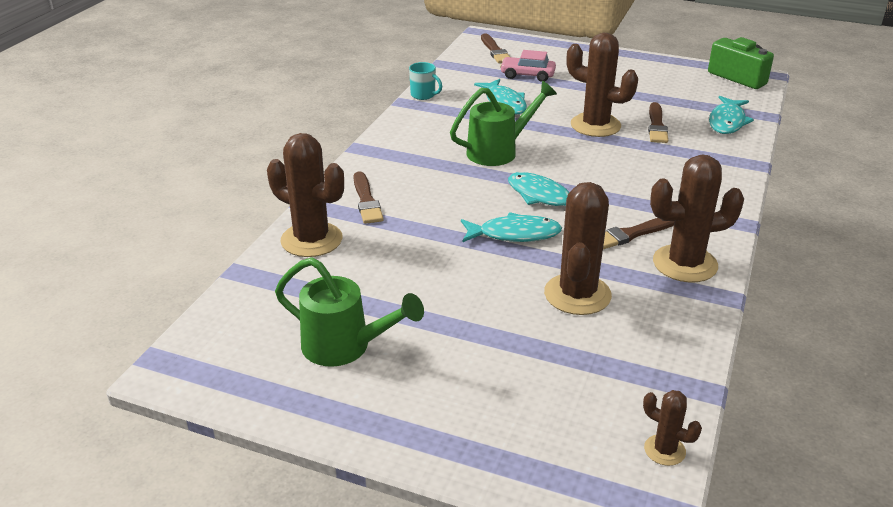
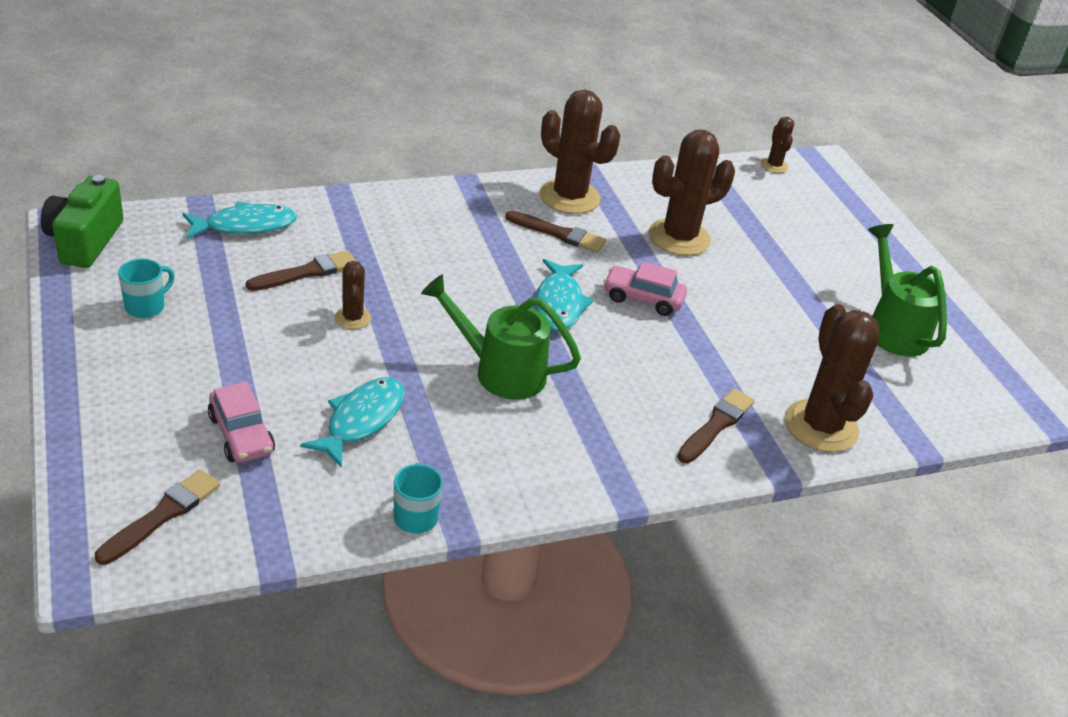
camera: 135 degrees left, 5 degrees up
turquoise fish [461,212,562,242] -> pink car [603,261,687,316]
brown cactus [567,33,638,137] -> brown cactus [335,261,371,329], size x0.50
none -> turquoise mug [118,259,174,318]

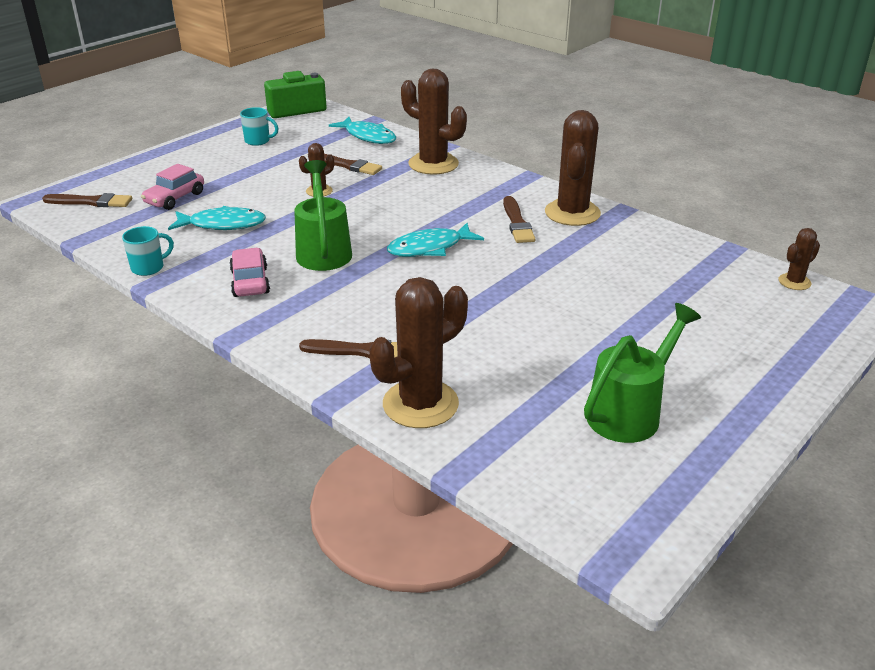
camera: 65 degrees right, 5 degrees down
pink car [603,261,687,316] -> pink car moved to [229,248,270,297]
brown cactus [648,130,735,256] -> brown cactus moved to [401,68,467,175]

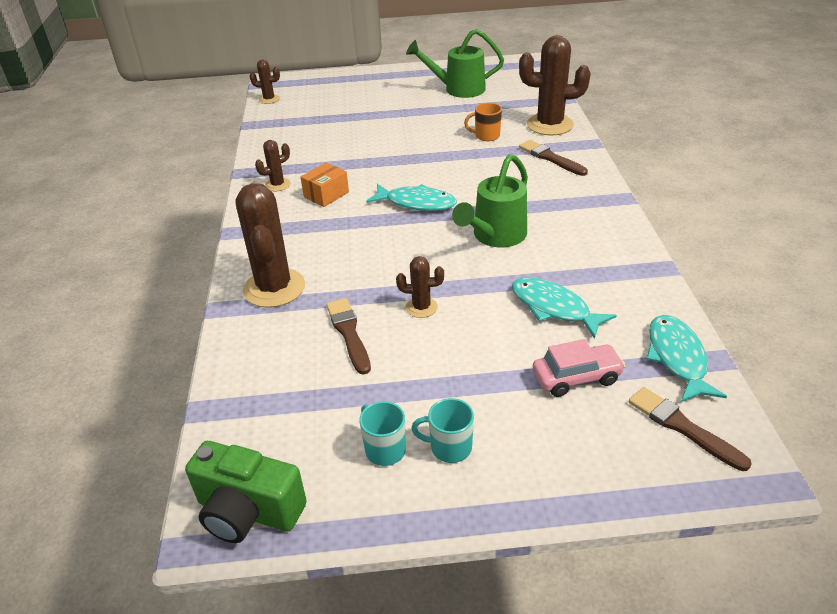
camera: 135 degrees left, 5 degrees up
turquoise mug [122,226,174,276] -> turquoise mug moved to [411,398,474,463]
pink car [229,248,270,297] -> none
turquoise fish [329,117,396,144] -> turquoise fish moved to [646,315,727,402]
brown brush [503,196,535,243] -> orange box [301,163,349,207]
brown cactus [545,110,601,226] -> brown cactus [255,140,290,191], size x0.50
none -> orange mug [464,103,502,141]

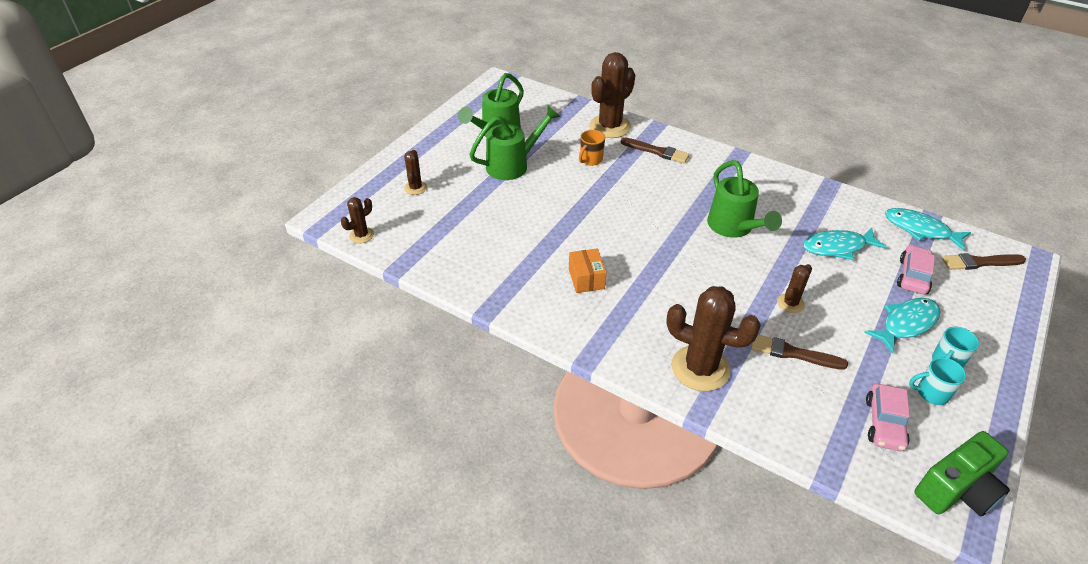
camera: 55 degrees left, 5 degrees up
brown cactus [255,140,290,191] -> brown cactus moved to [404,150,427,195]
turquoise fish [366,184,457,211] -> turquoise fish moved to [864,298,941,354]
brown brush [519,140,588,176] -> brown brush turned 150 degrees counterclockwise [621,138,690,163]
none -> green watering can [469,106,561,180]
none -> pink car [866,384,910,451]

